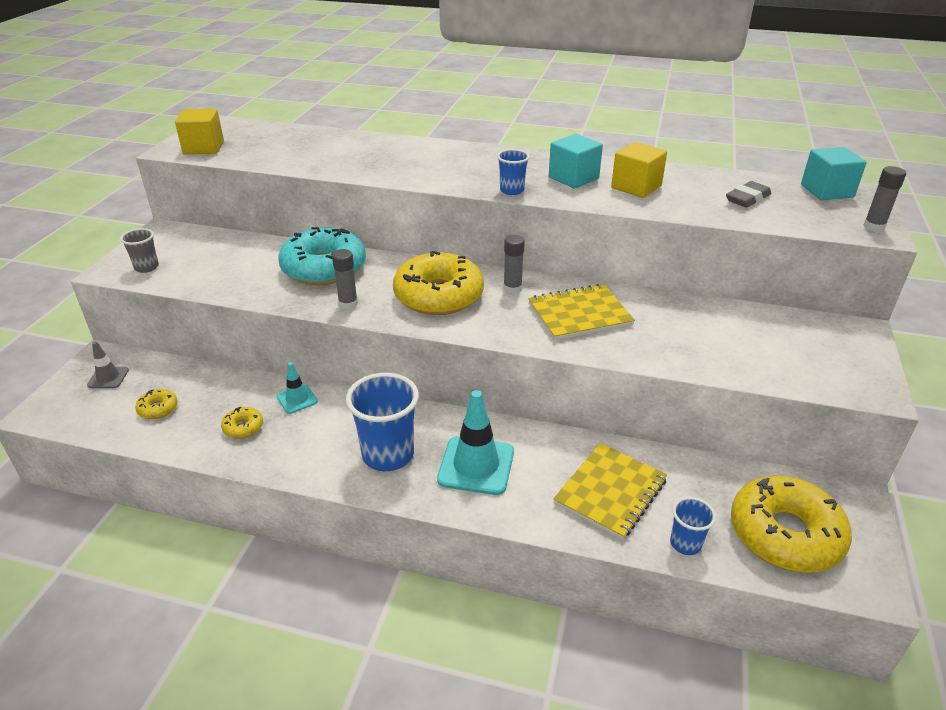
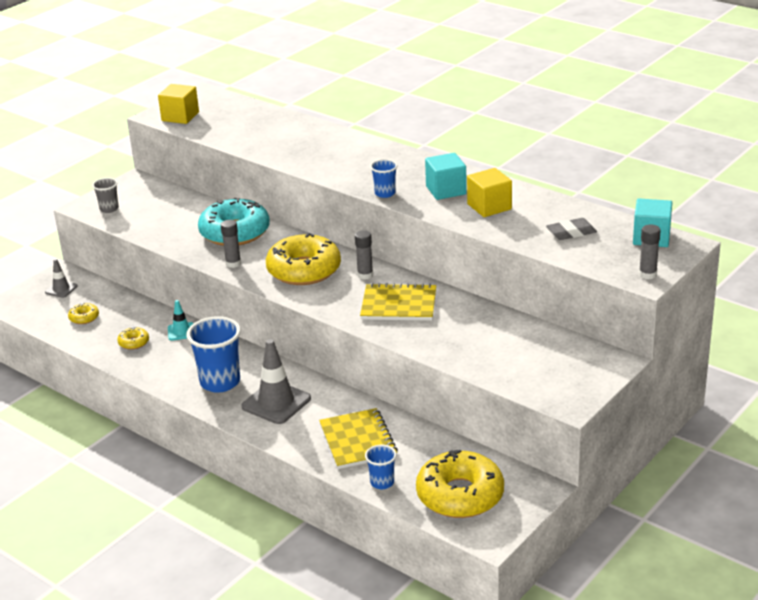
camera: 25 degrees right, 5 degrees down
turquoise traffic cone [437,390,514,495] -> grey traffic cone [241,339,311,424]
yellow notebook [553,443,667,540] -> yellow notebook turned 75 degrees counterclockwise [319,408,398,469]

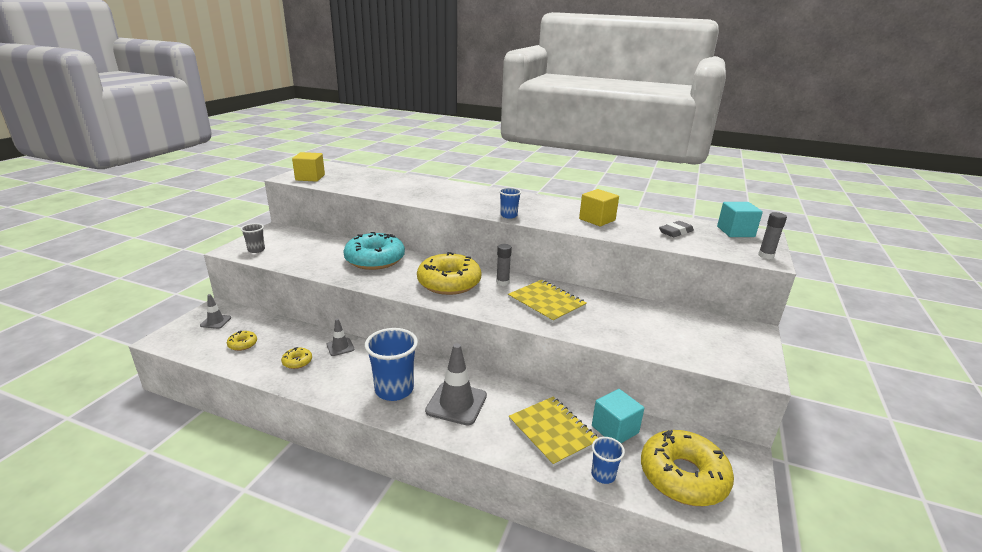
camera: 20 degrees left, 5 degrees down
turquoise traffic cone [168,300,194,341] -> grey traffic cone [326,319,354,356]
grey glue stick [221,220,241,268] -> none
yellow notebook [360,283,436,321] -> yellow notebook turned 60 degrees clockwise [508,280,587,323]
turquoise cube [425,153,467,200] -> turquoise cube moved to [592,389,644,443]

